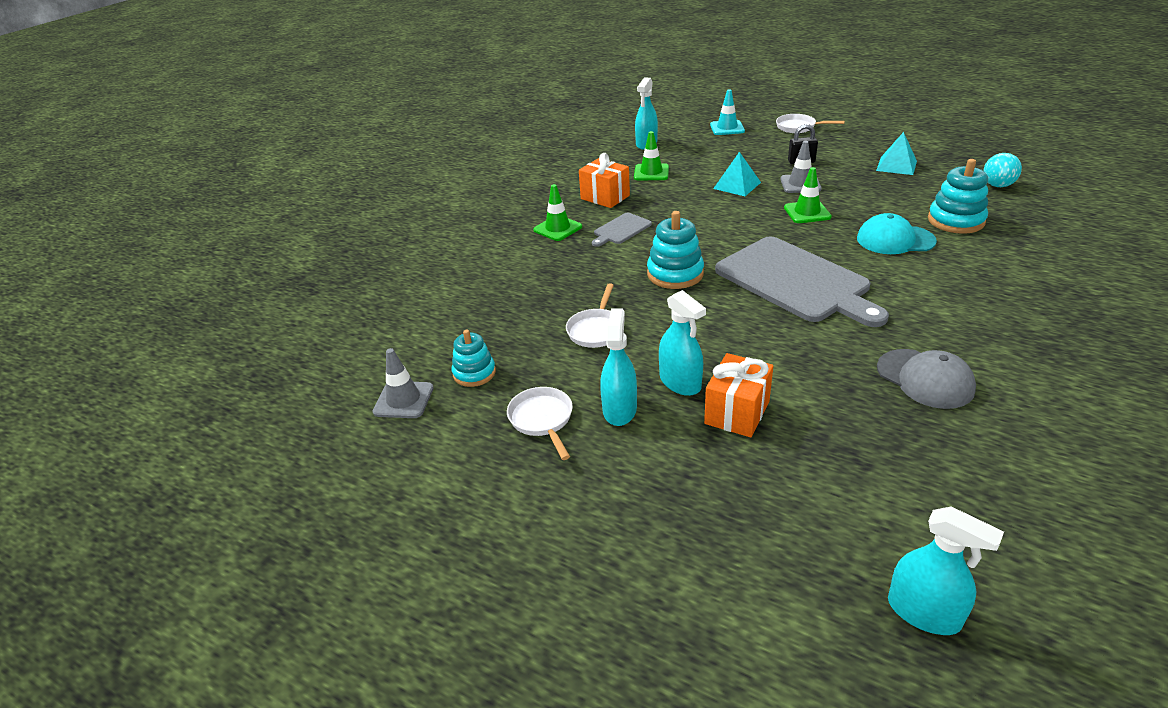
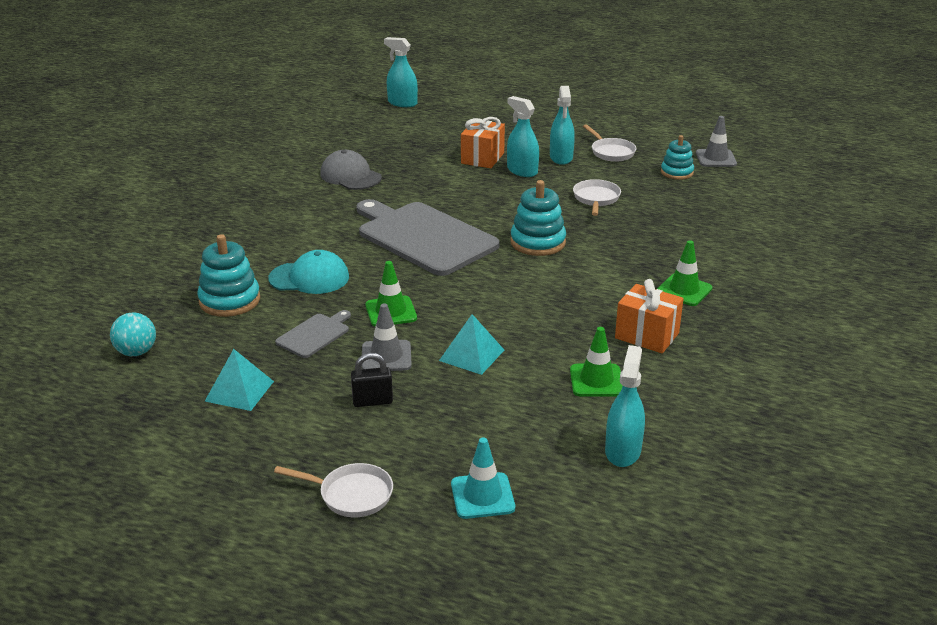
camera: 170 degrees right, 5 degrees down
grey cutting board [592,213,652,247] -> grey cutting board moved to [275,310,351,358]

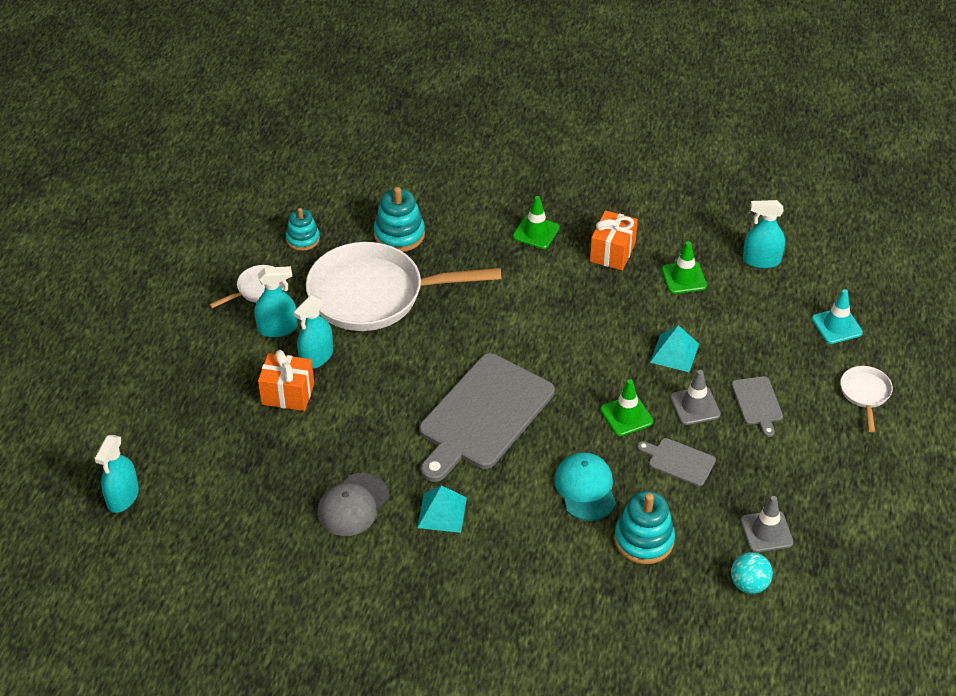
camera: 100 degrees left, 15 degrees up
turquoise pyramid [205,349,274,411] -> turquoise pyramid moved to [417,485,467,533]
black padlock [351,353,393,407] -> grey cutting board [731,376,783,437]
turquoise stacking toy [510,180,566,256] -> turquoise stacking toy moved to [374,187,425,252]
white pan [573,179,621,216] -> white pan [306,242,502,331], size x2.33
grey traffic cone [696,116,737,167] -> grey traffic cone moved to [740,496,793,552]

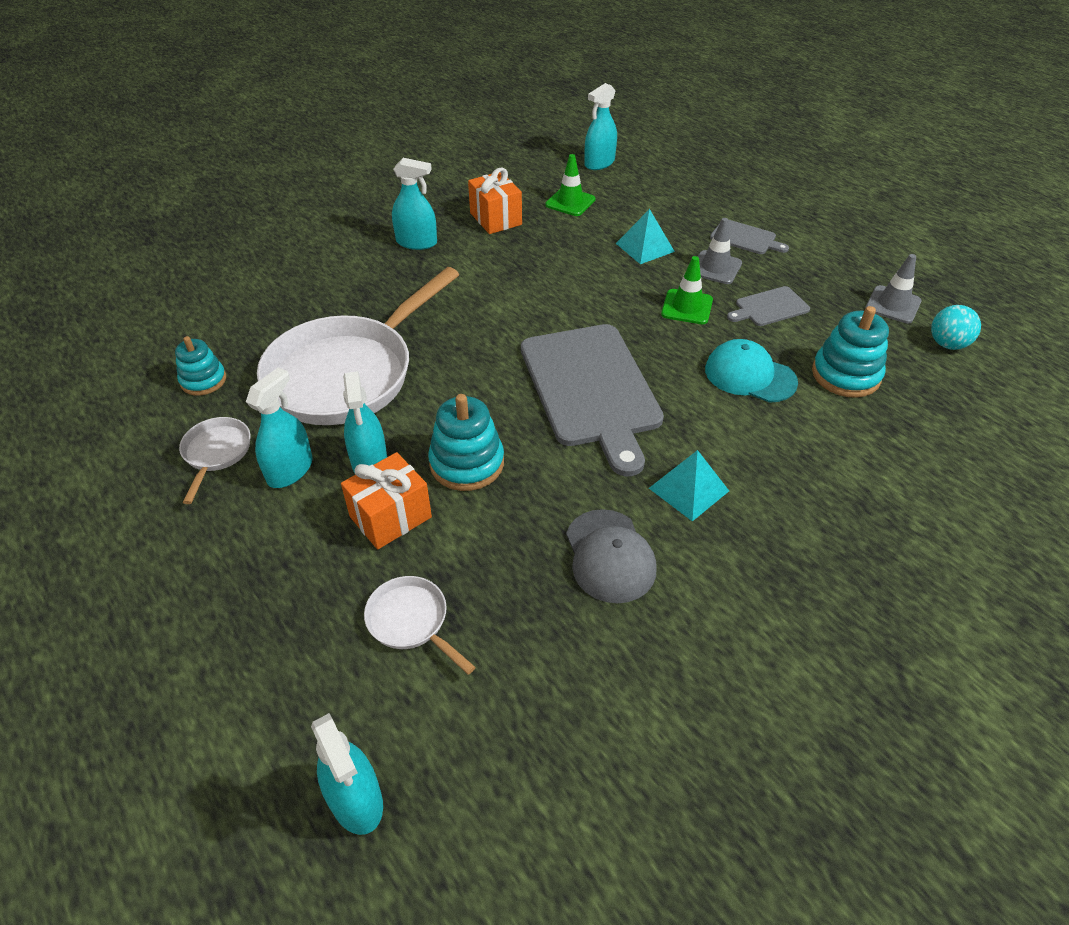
camera: 50 degrees left, 0 degrees up
turquoise stacking toy [374,187,425,252] -> turquoise stacking toy moved to [428,394,504,491]
green traffic cone [513,196,560,249] -> turquoise spray bottle [392,158,437,250]
turquoise traffic cone [812,289,863,344] -> none
white pan [840,366,893,432] -> white pan moved to [364,576,476,675]

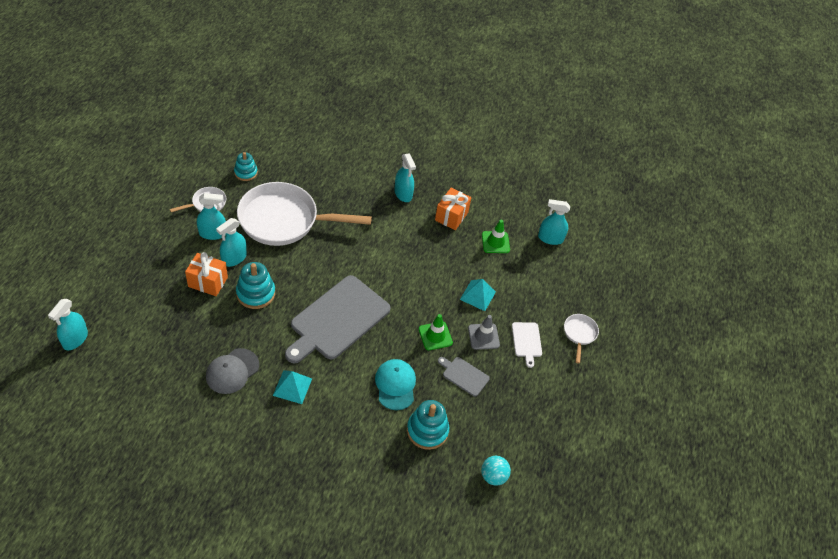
camera: 50 degrees right, 5 degrees up
white pan [364,576,476,675] -> white pan moved to [564,314,599,364]
grey cutting board [710,219,789,254] -> white cutting board [512,322,542,368]
grey traffic cone [865,254,922,324] -> none

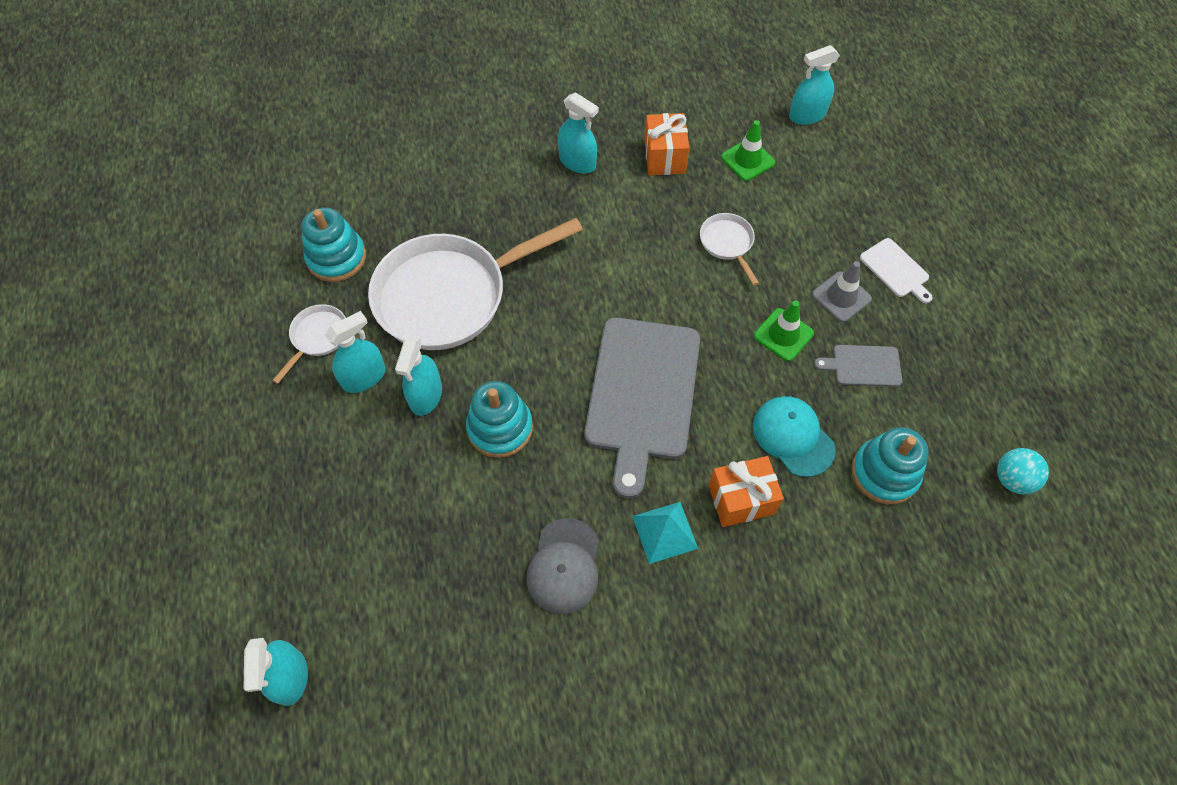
camera: 25 degrees left, 10 degrees up
orange gift [185,252,228,296] -> orange gift moved to [708,456,784,527]
turquoise stacking toy [234,152,258,181] -> turquoise stacking toy [301,208,366,282], size x1.51
turquoise pyramid [460,279,496,311] -> none
white pan [564,314,599,364] -> white pan moved to [700,213,759,286]

